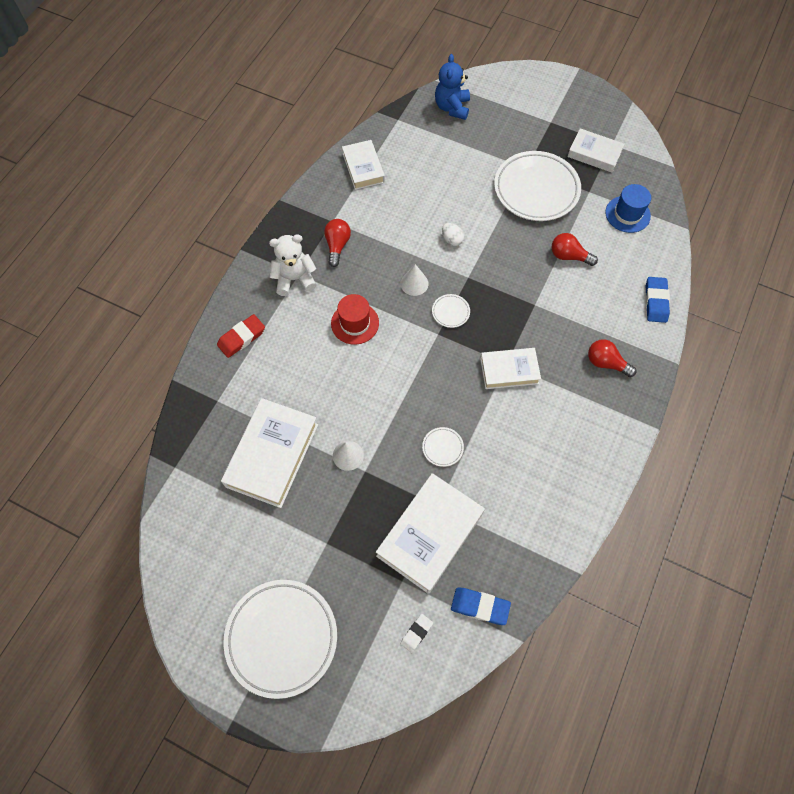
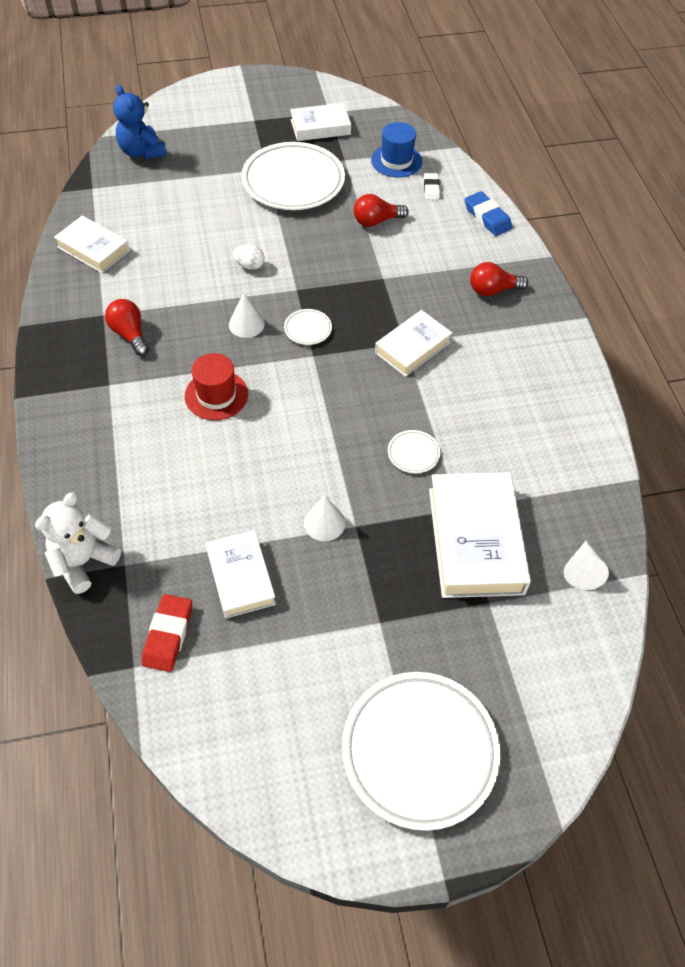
camera: 40 degrees left, 10 degrees down
red eraser [217,314,265,358] -> red eraser moved to [142,594,192,672]
white book [221,398,318,508] -> white book [206,530,276,618], size x0.61
white teddy bear [269,234,317,296] -> white teddy bear moved to [35,493,121,594]
white eraser [400,614,433,653] -> white eraser moved to [424,173,440,200]
blue eraser [451,588,511,625] -> white cone [564,541,609,590]

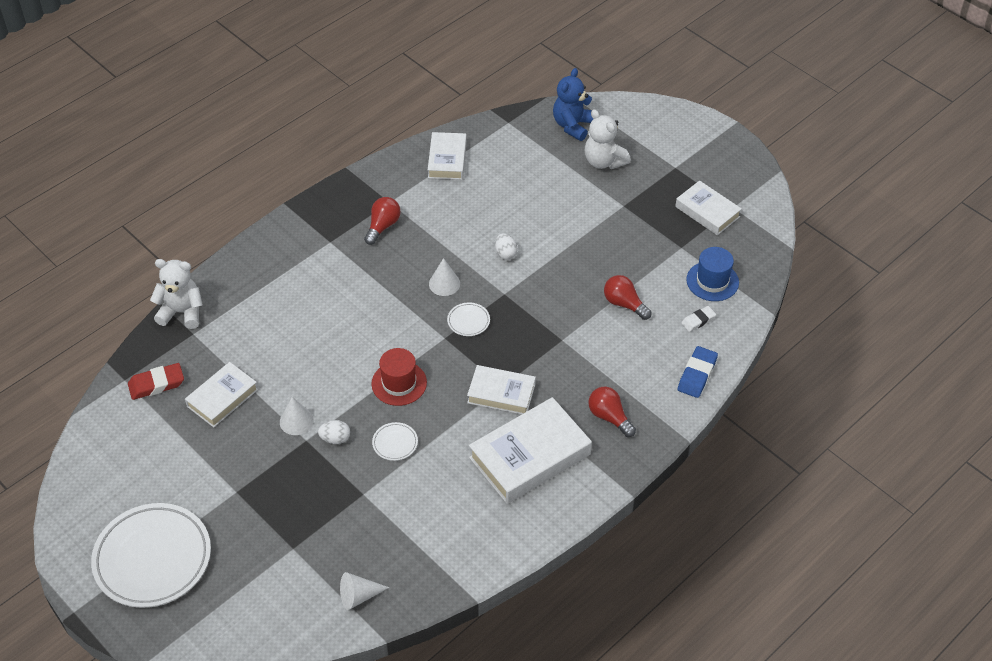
camera: 60 degrees right, 5 degrees down
red hat [185,353,248,420] -> red hat moved to [372,348,427,406]
white plate [241,142,345,210] -> none
white book [429,472,531,598] -> white book moved to [469,397,592,504]
none -> white egg [318,420,350,444]
none -> white teddy bear [585,109,631,169]

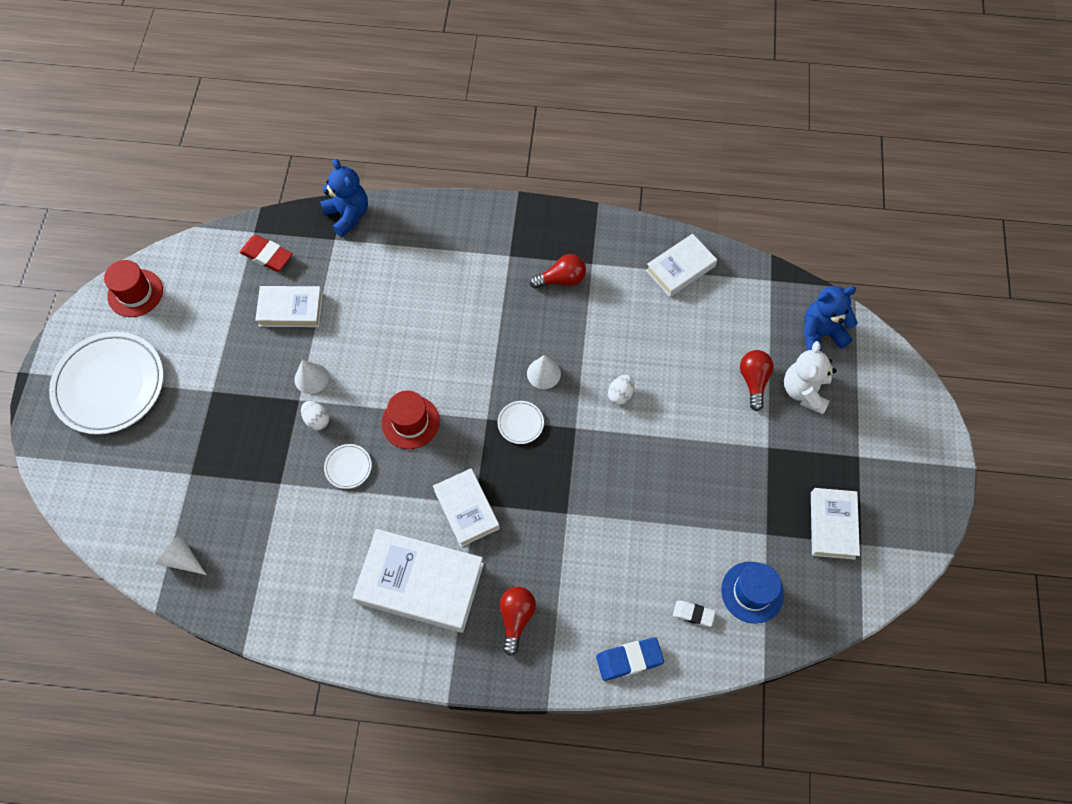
camera: 50 degrees right, 15 degrees up
white teddy bear [150,259,203,329] -> blue teddy bear [320,159,368,237]
red light bulb [604,275,652,320] -> red light bulb moved to [740,350,774,411]
none -> red hat [104,260,163,317]

